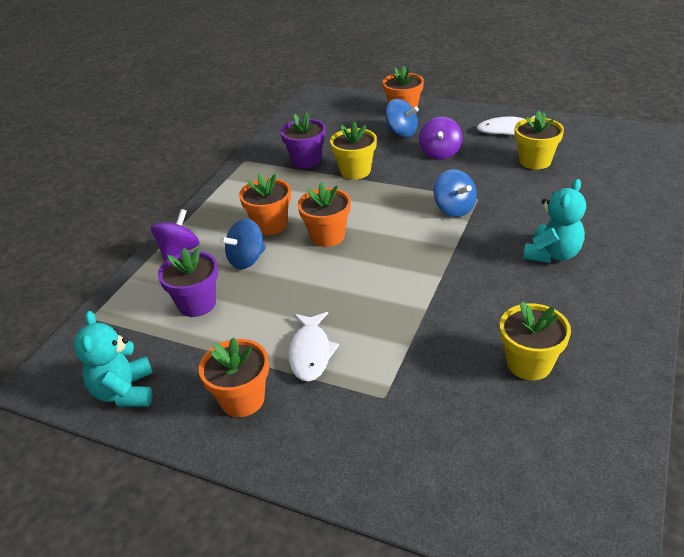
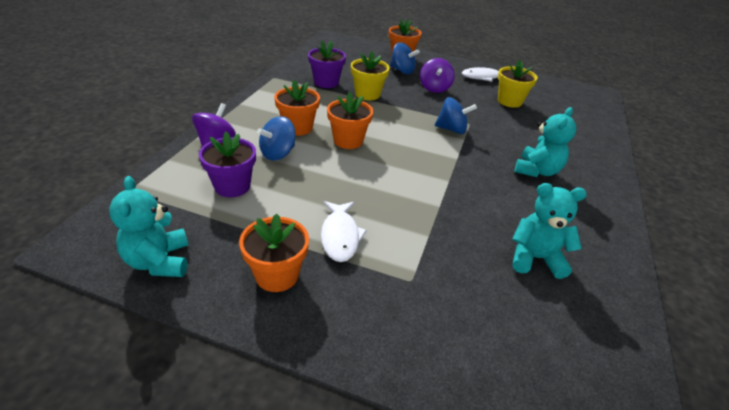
camera: 10 degrees left, 0 degrees up
blue spinning top [433,169,477,217] -> blue spinning top turned 45 degrees counterclockwise [435,97,477,134]
yellow flower pot [500,301,571,380] -> turquoise teddy bear [512,183,587,279]

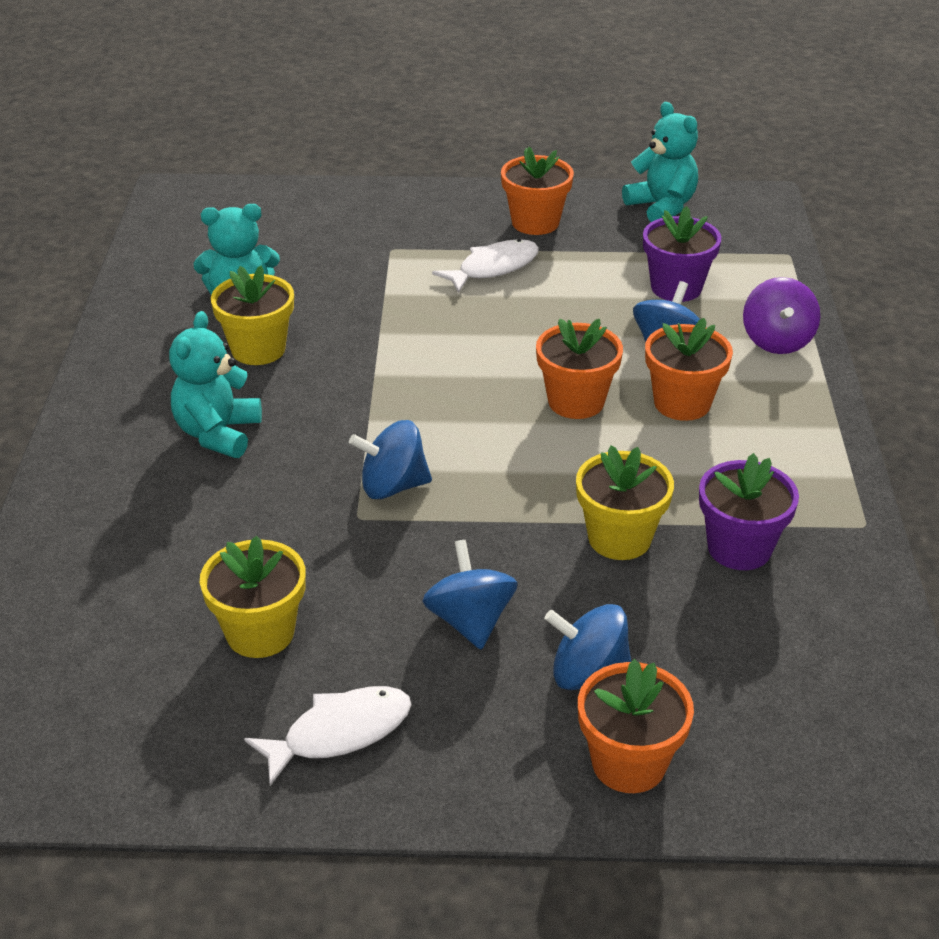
camera: 165 degrees right, 0 degrees up
white fish [321,201,367,262] -> white fish turned 75 degrees clockwise [432,239,539,293]
purple spinning top [420,58,455,93] -> blue spinning top [423,540,518,649]
none -> yellow flower pot [211,266,294,365]

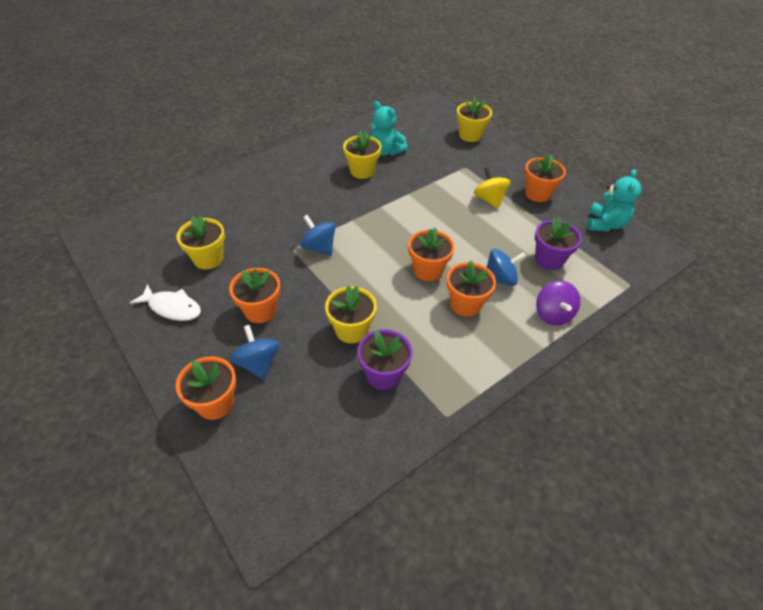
camera: 50 degrees right, 10 degrees up
turquoise teddy bear [169,311,262,458] -> none
blue spinning top [423,540,518,649] -> orange flower pot [229,268,280,323]
white fish [432,239,539,293] -> yellow spinning top [474,167,510,209]
purple spinning top [743,277,820,354] -> purple spinning top turned 60 degrees counterclockwise [536,281,580,325]
none -> yellow flower pot [457,97,492,142]

